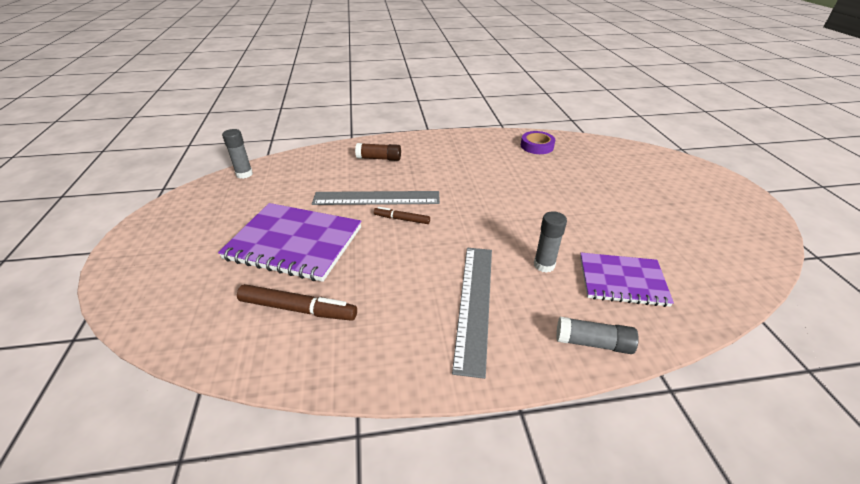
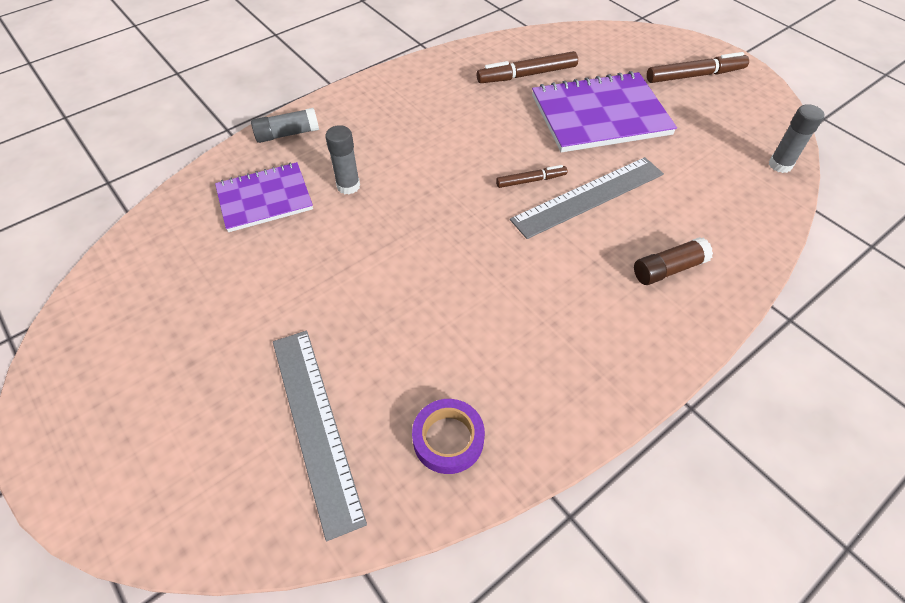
camera: 150 degrees right, 15 degrees up
grey ruler [452,248,492,379] -> grey ruler moved to [273,331,367,541]
none -> brown marker [647,52,749,83]

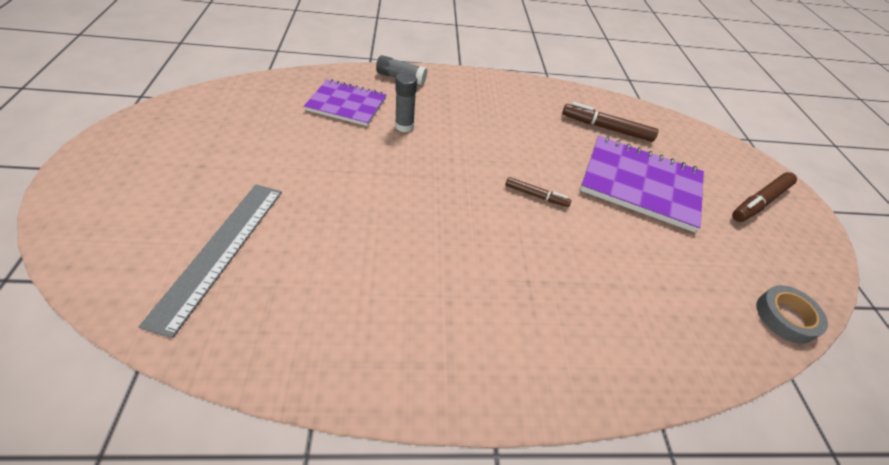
camera: 30 degrees right, 5 degrees down
purple tape [412,399,485,474] -> none
grey ruler [510,157,664,239] -> none
brown glue stick [634,237,713,285] -> none
brown marker [647,52,749,83] -> brown marker turned 120 degrees clockwise [732,172,797,222]
grey glue stick [769,104,824,173] -> grey tape [756,285,828,343]

